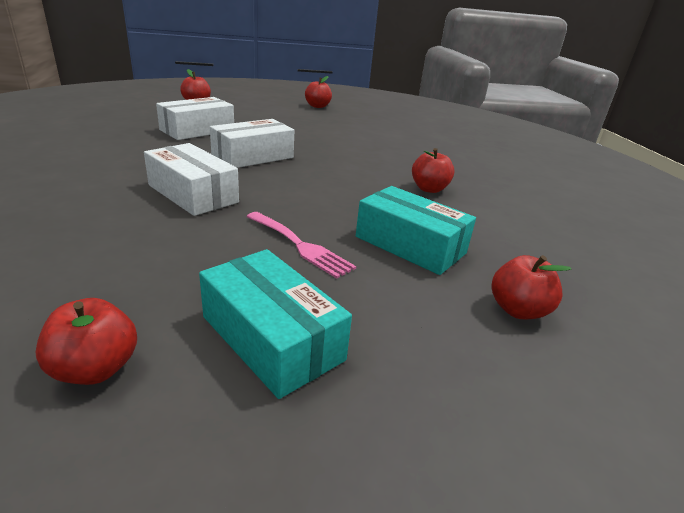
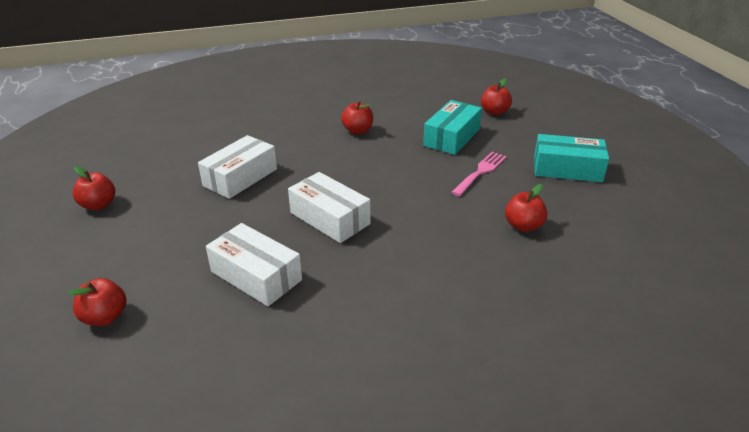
camera: 95 degrees left, 5 degrees up
red apple [35,298,137,385] -> red apple moved to [505,184,547,232]
white box [144,143,239,216] -> white box moved to [198,135,277,199]
turquoise box [199,249,352,399] -> turquoise box turned 60 degrees clockwise [534,134,609,182]

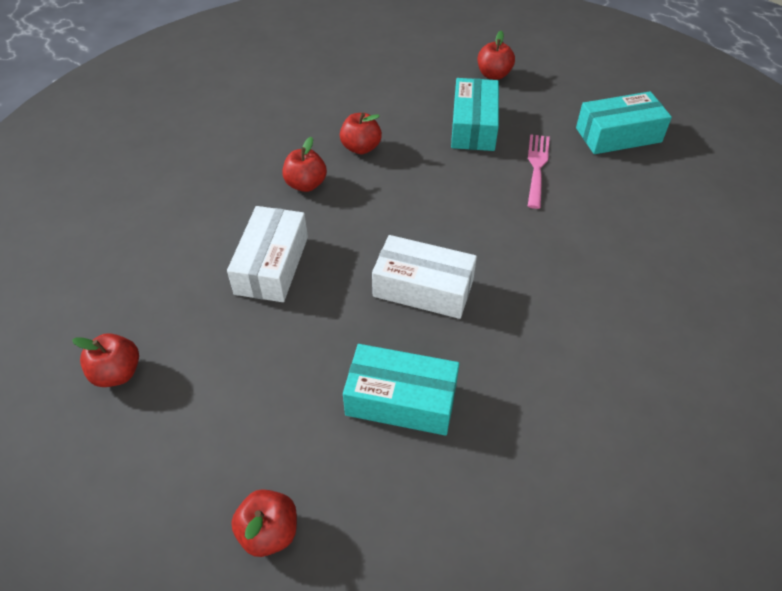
camera: 25 degrees left, 15 degrees up
white box [206,223,302,306] -> turquoise box [343,344,459,435]
red apple [505,184,547,232] -> red apple moved to [282,137,327,192]

